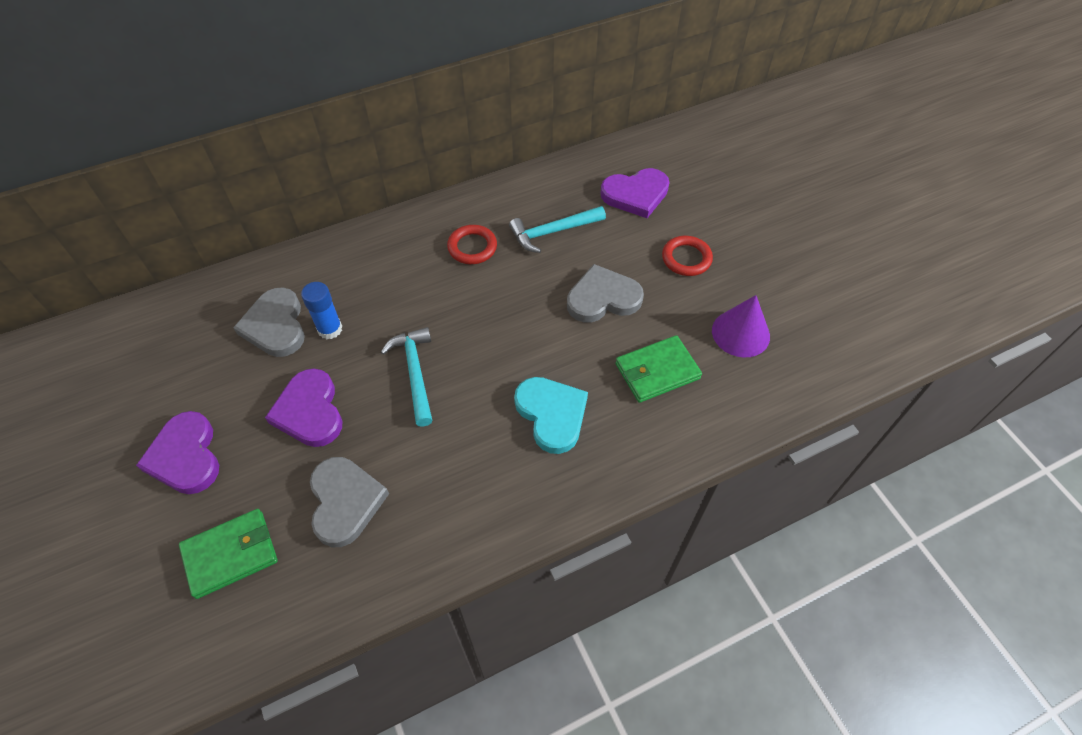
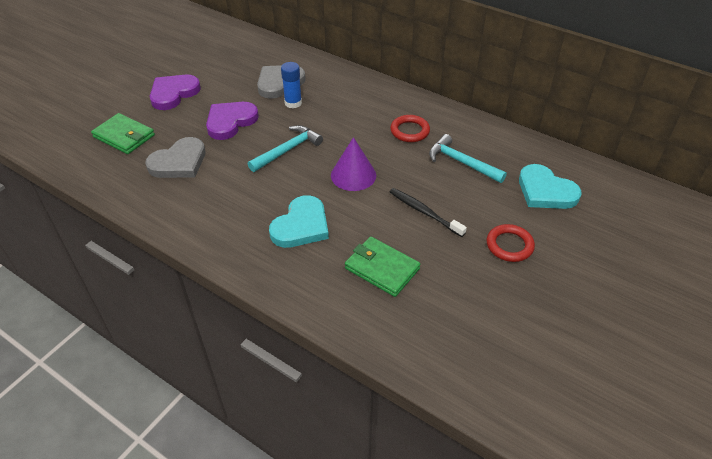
camera: 60 degrees right, 10 degrees down
grey heart [567,264,644,323] -> black toothbrush [390,188,467,237]
purple heart [601,168,669,218] -> turquoise heart [519,164,582,209]
purple cone [712,295,770,357] -> purple cone moved to [331,137,376,191]

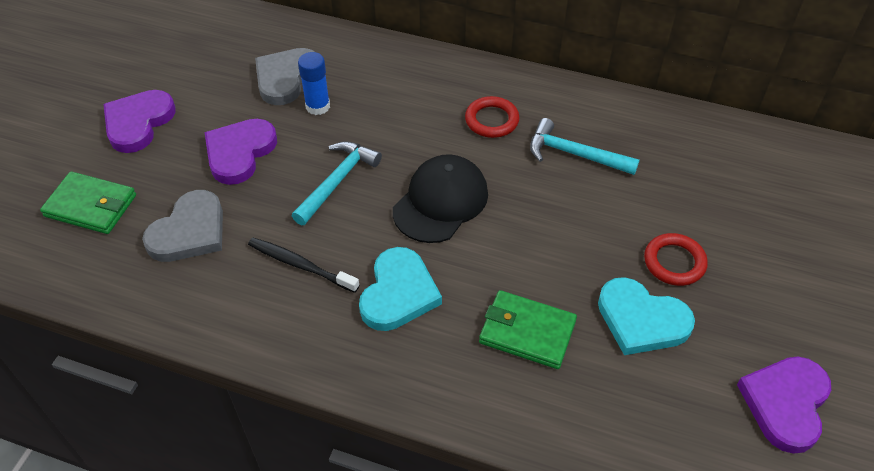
camera: 15 degrees left, 5 degrees up
purple cone [331,137,376,191] -> black cap [393,154,488,243]
black toothbrush [390,188,467,237] -> black toothbrush moved to [248,238,359,293]
turquoise heart [519,164,582,209] -> turquoise heart moved to [598,277,695,355]
none -> purple heart [737,356,831,454]

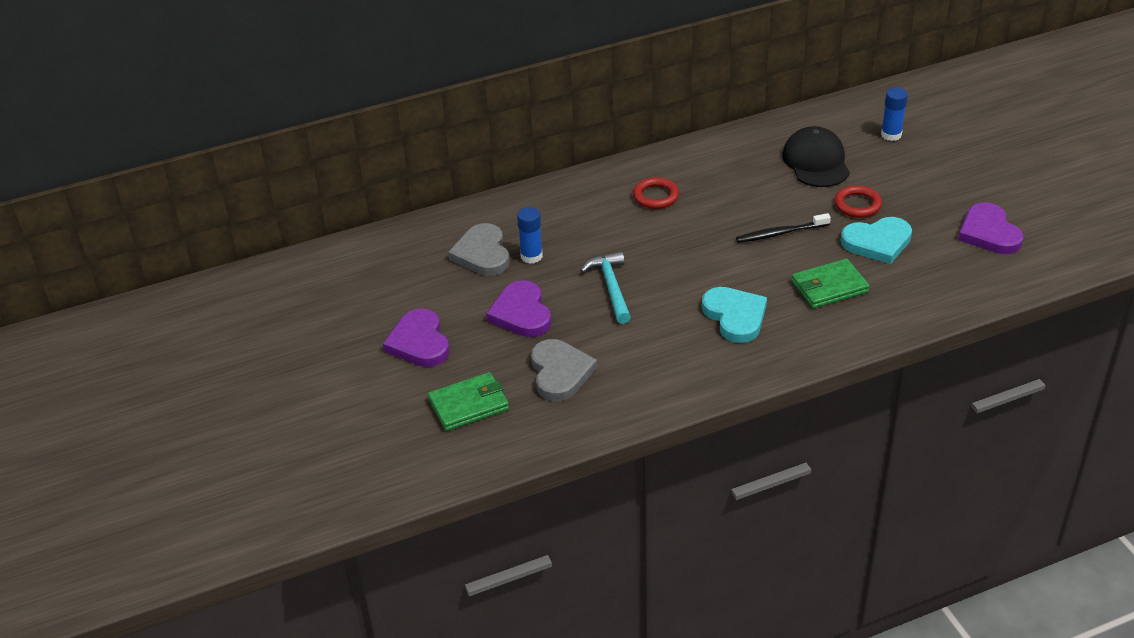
camera: 40 degrees left, 10 degrees down
black toothbrush [248,238,359,293] -> black toothbrush moved to [736,213,831,243]
black cap [393,154,488,243] -> black cap moved to [782,126,850,187]
turquoise hammer [530,118,640,175] -> none
none -> blue glue stick [881,87,908,141]

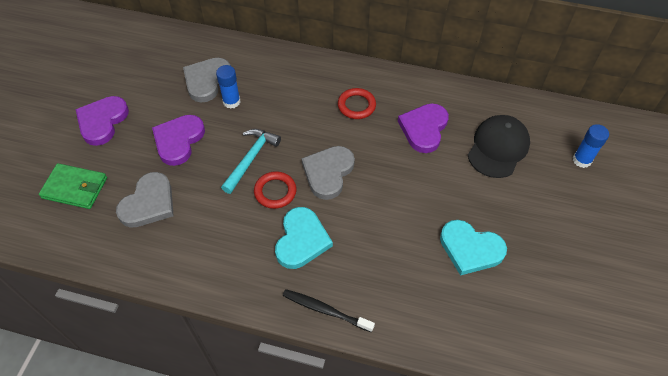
camera: 35 degrees right, 15 degrees up
black toothbrush [736,213,831,243] -> black toothbrush moved to [283,289,375,332]
green wallet [791,259,870,308] -> none
red ring [834,185,882,218] -> red ring moved to [254,171,296,209]
purple heart [958,202,1024,254] -> purple heart moved to [398,103,449,153]
none -> grey heart [302,146,355,200]

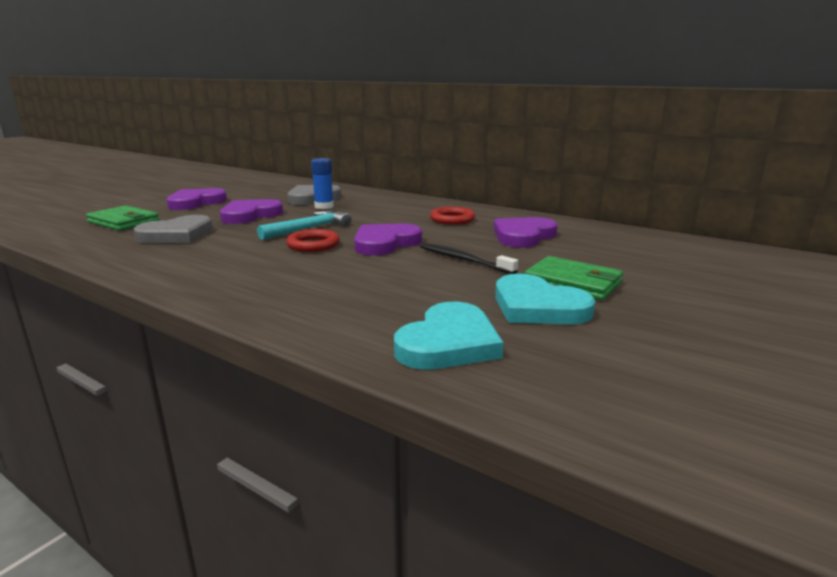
camera: 20 degrees right, 35 degrees down
turquoise heart [275,207,333,269] -> turquoise heart moved to [394,302,504,370]
black toothbrush [283,289,375,332] -> black toothbrush moved to [420,243,518,274]
grey heart [302,146,355,200] -> purple heart [354,223,422,256]
black cap [468,115,530,178] -> none
blue glue stick [573,124,609,168] -> none
none -> green wallet [524,256,623,300]

